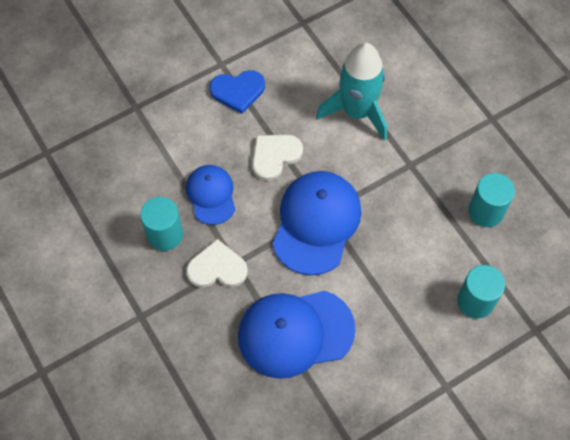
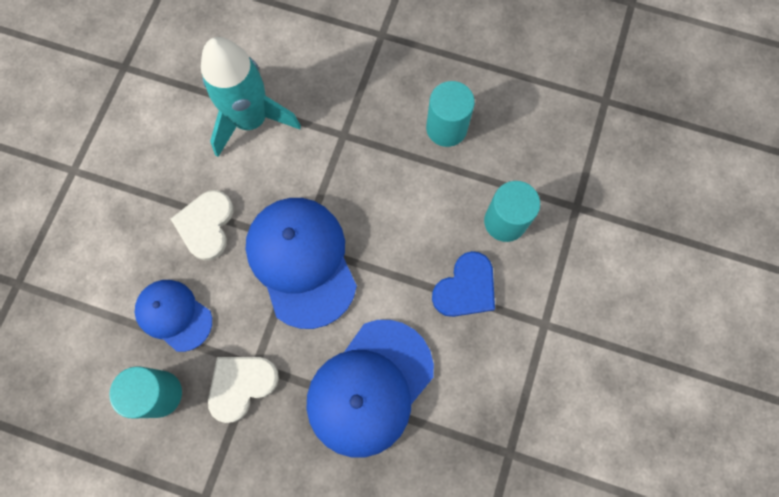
camera: 40 degrees left, 10 degrees up
blue heart [209,70,265,114] -> blue heart moved to [432,251,495,317]

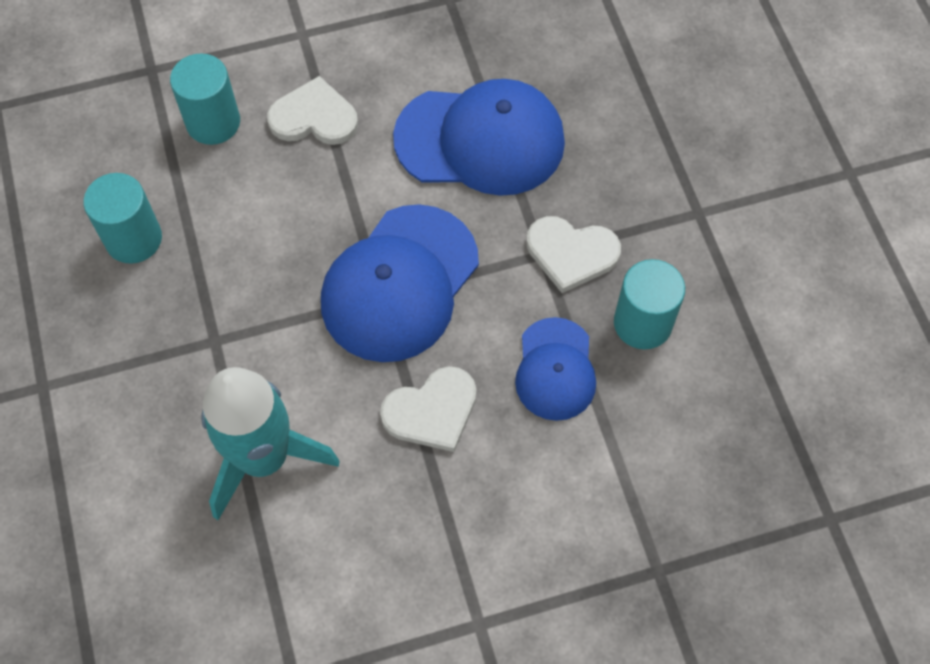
camera: 125 degrees left, 10 degrees down
blue heart [432,251,495,317] -> white heart [267,76,358,145]

